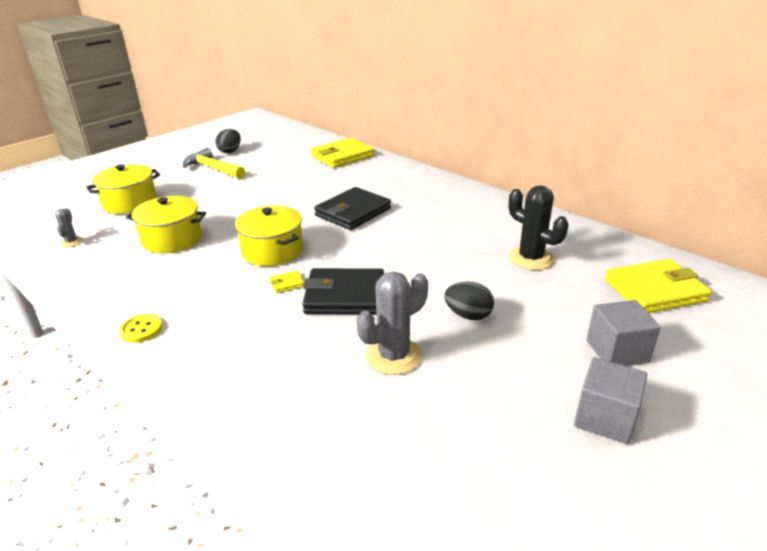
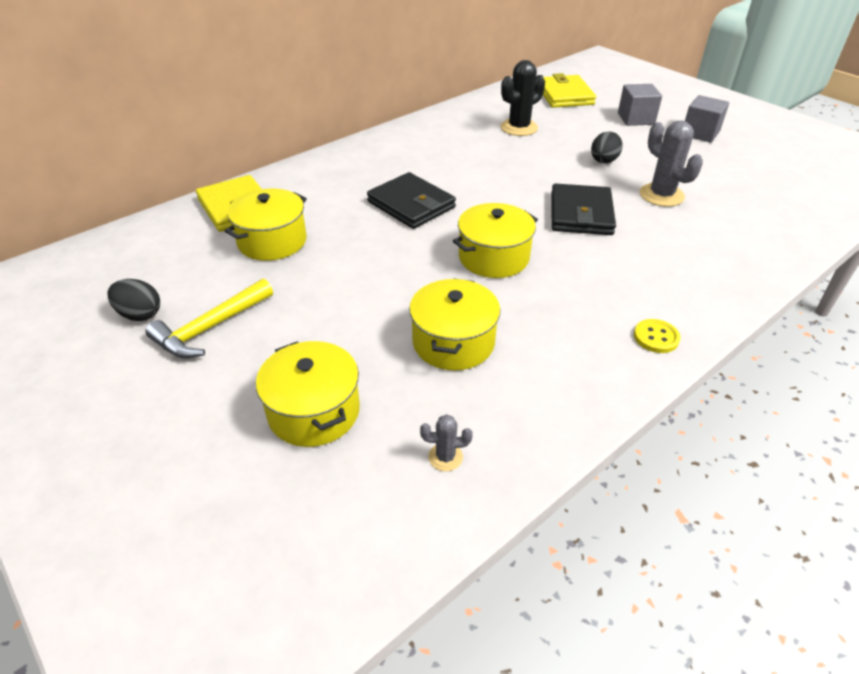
camera: 85 degrees left, 10 degrees up
yellow wallet [269,271,304,293] -> none
none -> yellow pot [224,189,307,261]

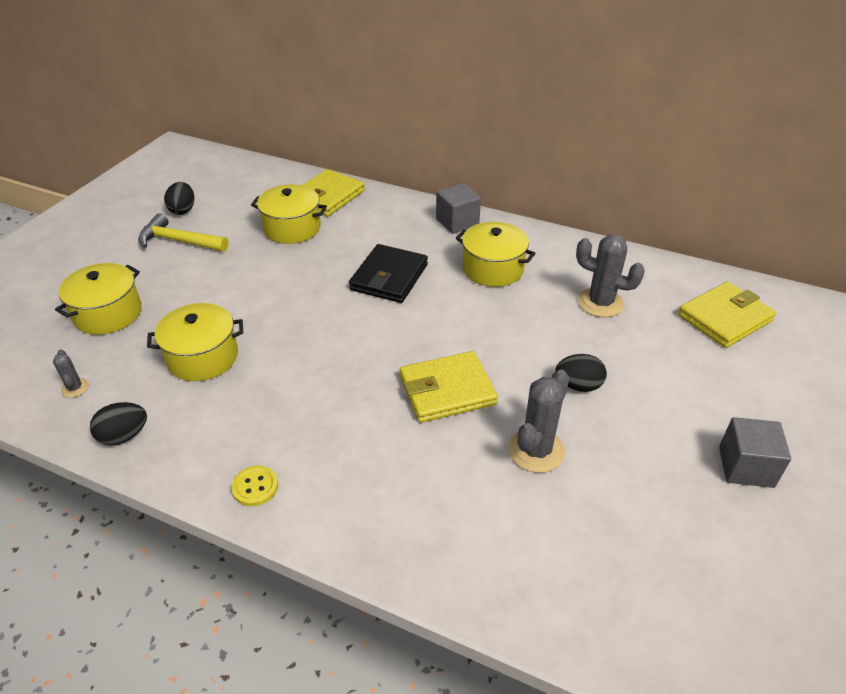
camera: 65 degrees right, 0 degrees up
yellow pot [453,203,538,278] -> yellow pot moved to [456,222,536,287]
black cactus [501,60,545,136] -> grey cactus [576,234,645,317]
black wallet [551,184,616,235] -> yellow wallet [400,351,498,423]
grey cube [618,84,662,126] -> grey cube moved to [436,183,481,234]
none -> black egg [90,402,147,445]

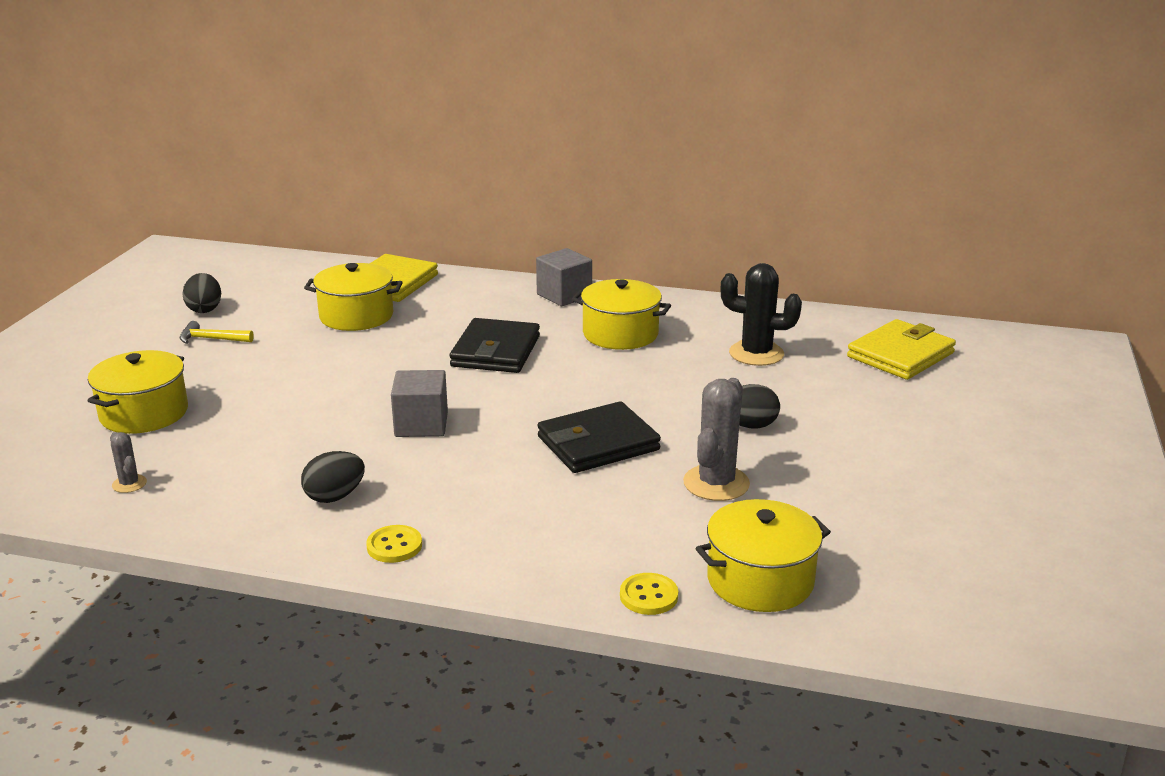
camera: 10 degrees left, 15 degrees down
black egg [90,402,147,445] -> black egg moved to [301,451,365,503]
yellow hammer [138,213,229,252] -> yellow hammer [180,321,254,344], size x0.61
yellow pot [147,303,243,381] -> yellow pot moved to [696,499,831,612]
yellow wallet [400,351,498,423] -> black wallet [537,401,661,473]
grey cactus [576,234,645,317] -> black cactus [720,263,802,366]
grey cube [719,417,791,488] -> grey cube moved to [391,370,448,437]
none -> yellow button [620,573,678,615]

